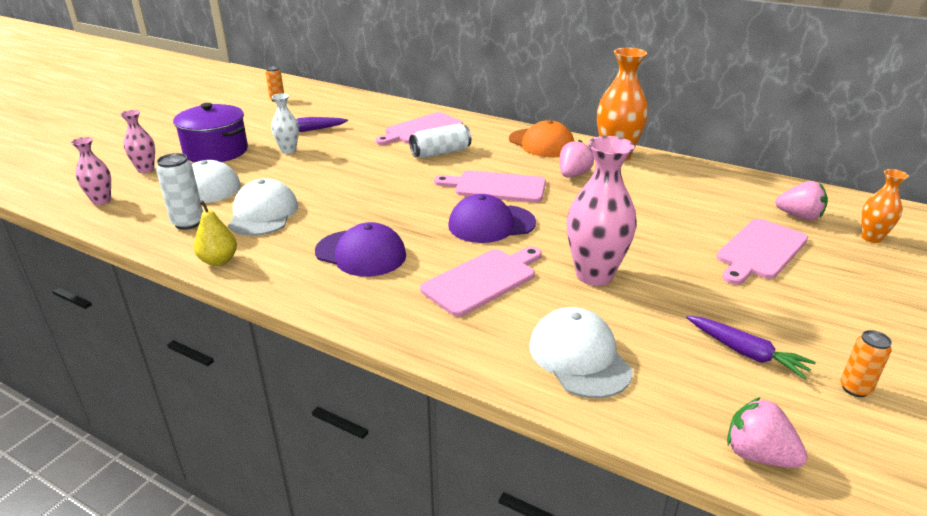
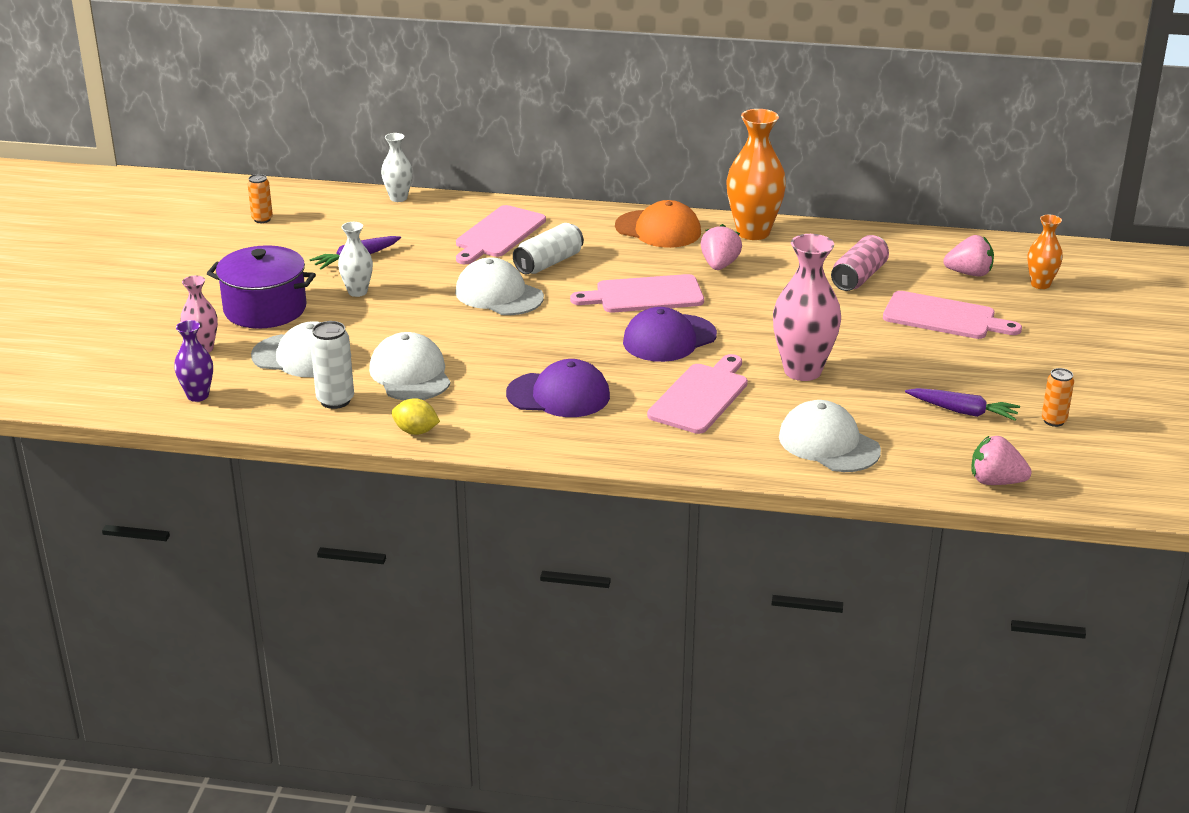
camera: 20 degrees left, 0 degrees up
pink vase [71,137,111,205] -> purple vase [174,320,213,402]
yellow pear [194,200,237,266] -> yellow lemon [392,398,440,435]
pink cutting board [716,219,808,285] -> pink cutting board turned 90 degrees counterclockwise [883,291,1022,339]
none -> white vase [381,133,413,202]
none -> white cap [455,257,544,315]
none -> pink can [831,235,889,291]

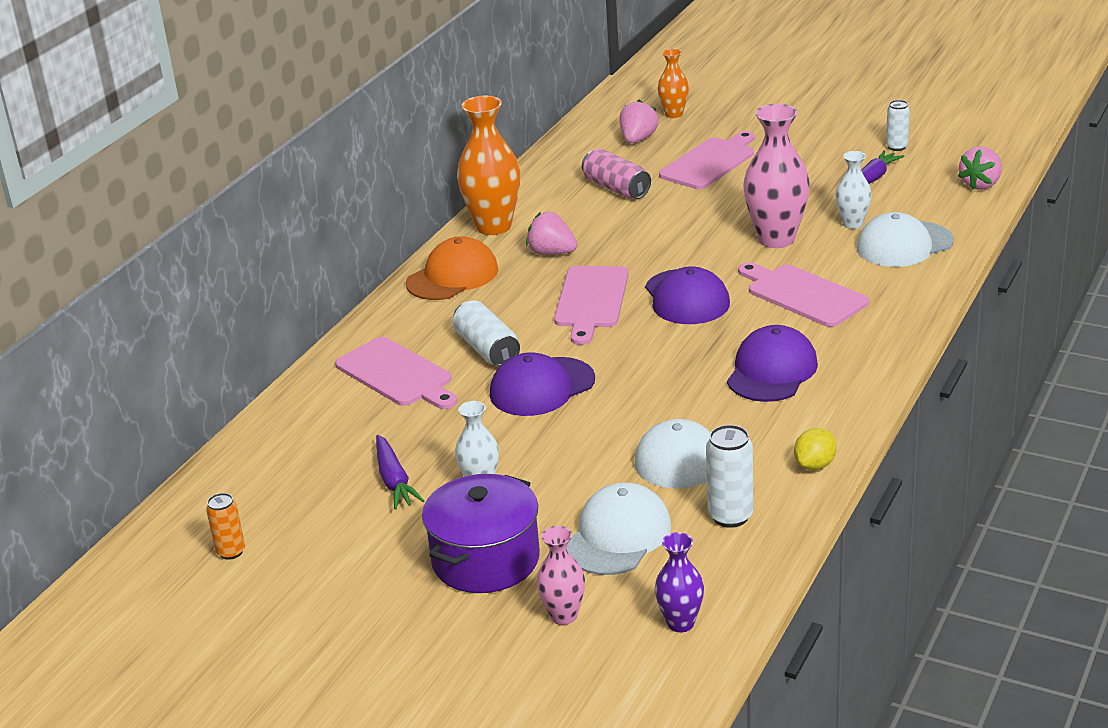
camera: 70 degrees left, 0 degrees up
white vase [381,133,413,202] -> white vase moved to [835,151,872,229]
white cap [455,257,544,315] -> purple cap [490,352,595,416]
orange can [1042,368,1074,427] -> white can [886,100,910,151]

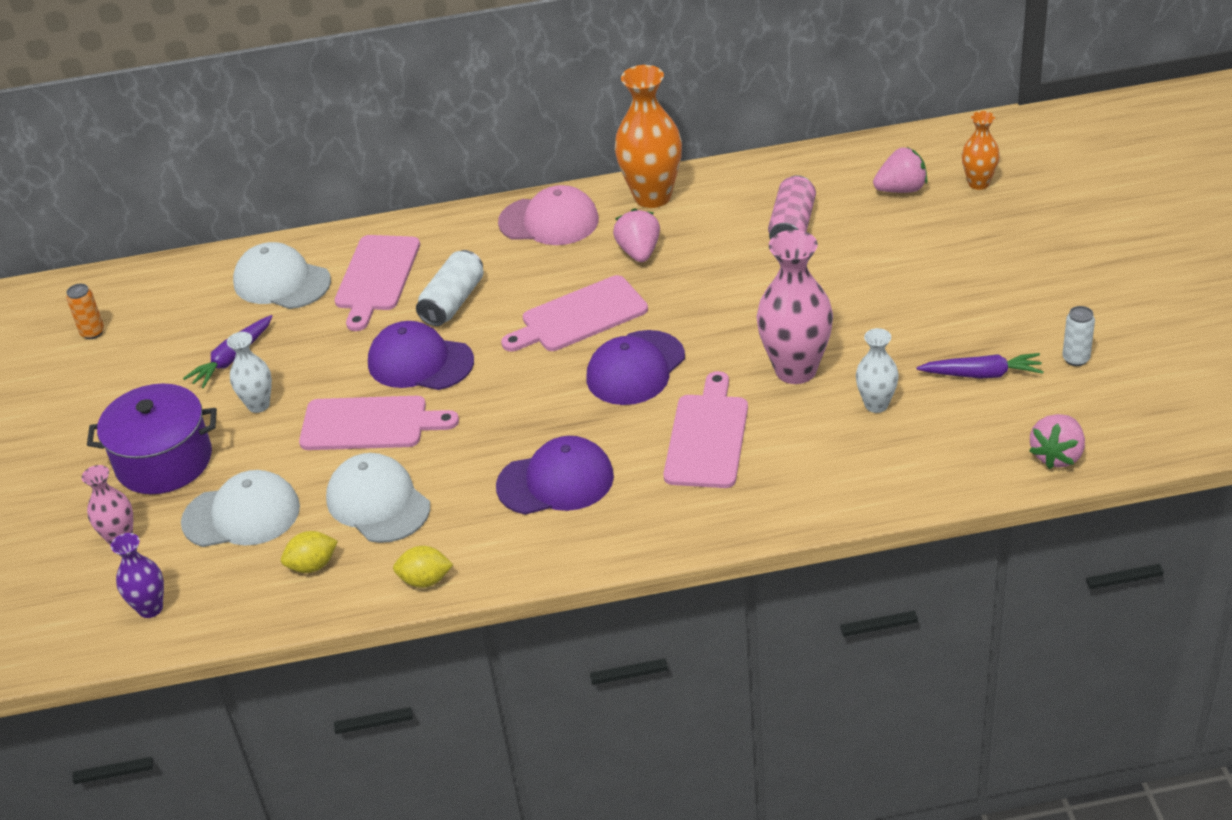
camera: 55 degrees right, 10 degrees up
orange cap [406,236,498,300] -> pink cap [498,185,599,245]
pink cutting board [659,131,755,189] -> pink cutting board moved to [299,396,459,450]
white can [706,425,753,528] -> yellow lemon [281,531,338,573]
white cap [856,212,954,267] -> white cap moved to [233,242,331,309]
pink strawberry [958,147,1002,190] -> pink strawberry turned 60 degrees counterclockwise [1029,414,1085,469]

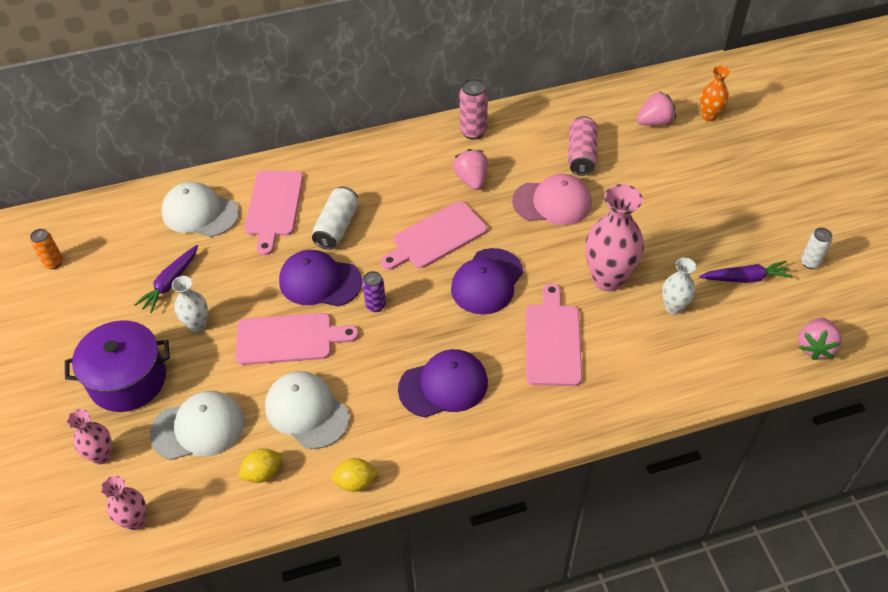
camera: 10 degrees left, 10 degrees up
purple vase [111,533,164,618] -> pink vase [101,476,146,530]
pink cap [498,185,599,245] -> pink cap moved to [512,174,592,225]
orange vase [615,65,682,208] -> pink can [460,78,488,140]
none -> purple can [362,271,386,312]

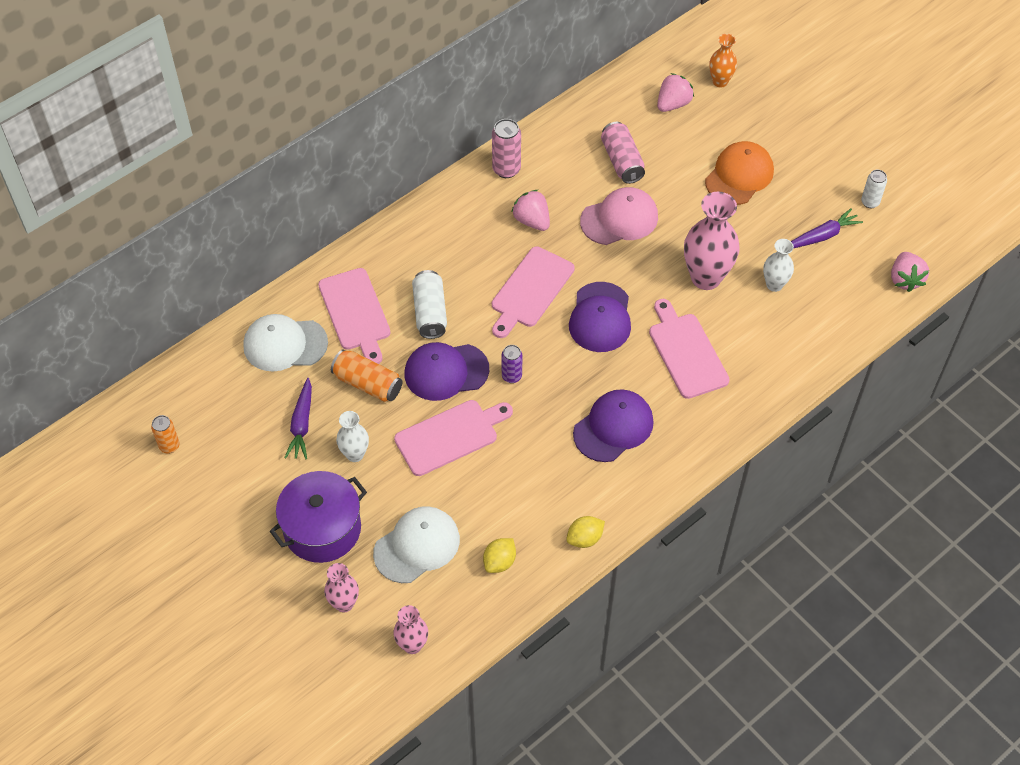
camera: 25 degrees left, 5 degrees up
white cap [265,371,350,449] -> none
none -> orange can [331,350,402,402]
none -> orange cap [705,141,774,205]

